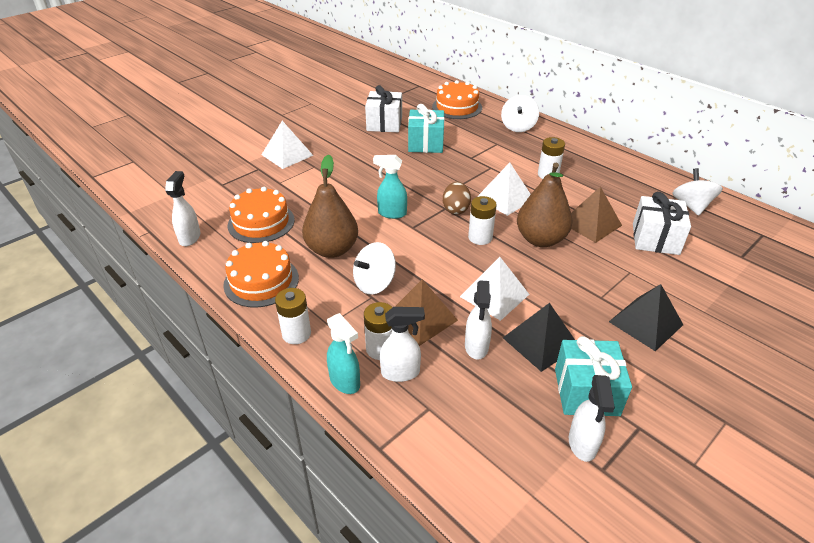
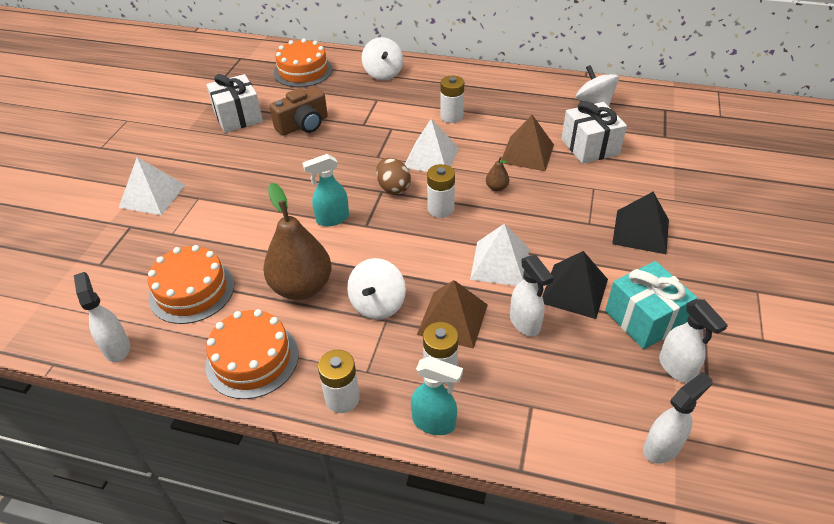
camera: 30 degrees left, 5 degrees up
white spray bottle [380,307,425,382] -> white spray bottle moved to [643,372,713,464]
turquoise gift [408,104,445,153] -> brown camera [270,86,328,135]
brown pear [517,163,573,247] -> brown pear [486,157,509,191], size x0.41

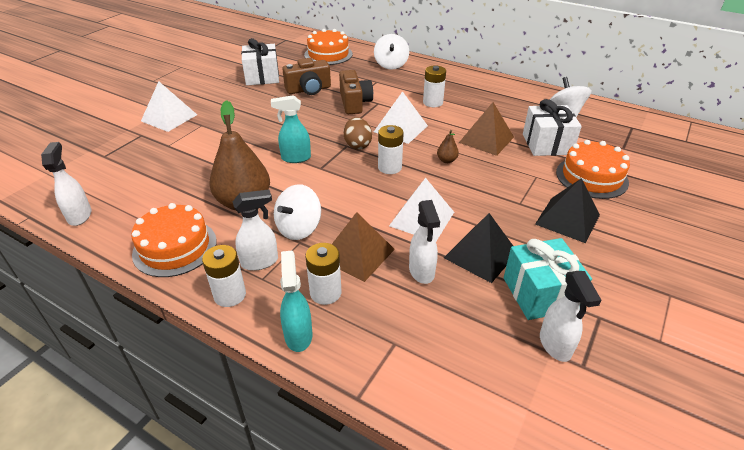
camera: 15 degrees right, 5 degrees down
orange cake [148,245,234,324] -> orange cake moved to [556,140,630,199]
turquoise spray bottle [411,357,463,435] -> turquoise spray bottle turned 135 degrees counterclockwise [280,251,312,352]
white spray bottle [643,372,713,464] -> white spray bottle moved to [232,190,278,271]
none -> brown camera [339,70,373,114]

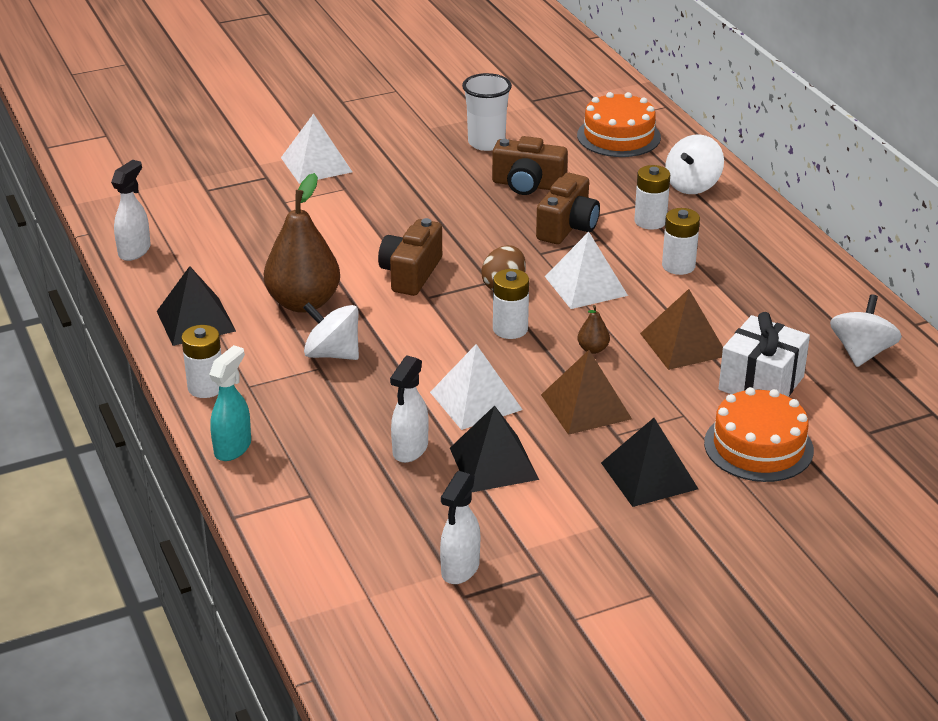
camera: 35 degrees right, 5 degrees down
orange cake [131,203,217,277] -> black pyramid [157,266,236,346]
white spray bottle [232,190,278,271] -> none
white gift [241,38,279,85] -> white cup [462,73,512,151]
turquoise spray bottle [271,95,311,163] -> brown camera [378,218,442,296]
white spinning top [274,184,321,240] -> white spinning top turned 45 degrees clockwise [303,302,359,360]
white battery [305,243,341,305] -> white battery moved to [634,165,670,230]
brown pyramid [332,212,395,282] -> brown pyramid moved to [541,350,632,435]
turquoise gift [504,238,592,320] -> none

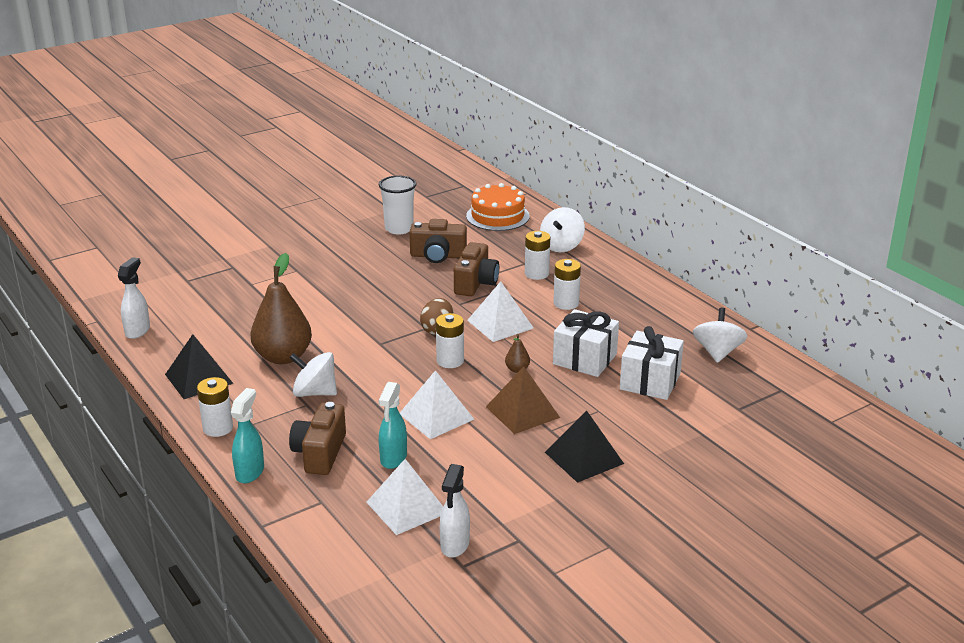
camera: 10 degrees left, 5 degrees down
white pyramid [281,114,352,184] -> white pyramid moved to [366,459,443,535]
brown camera [378,218,442,296] -> brown camera moved to [289,402,346,475]
white spray bottle [390,356,429,463] -> turquoise spray bottle [379,382,407,469]
black pyramid [450,405,539,492] -> none
brown pyramid [640,289,723,370] -> white gift [553,309,619,377]
orange cake [704,387,814,482] -> none

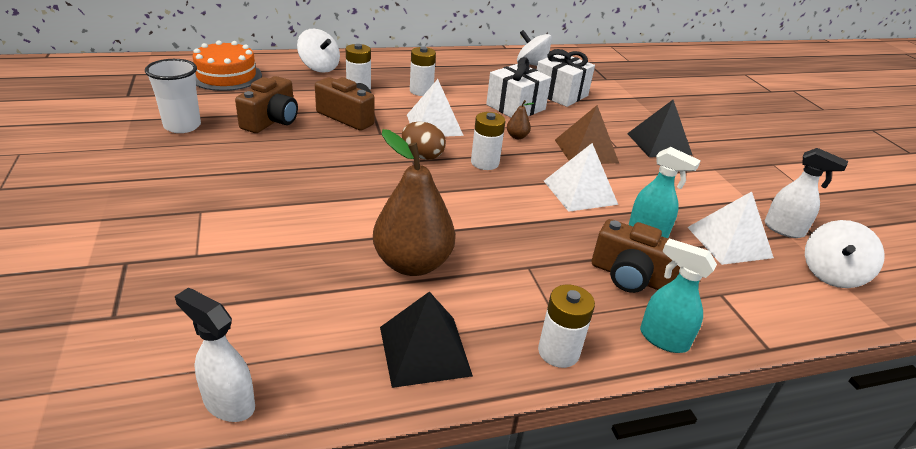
camera: 75 degrees left, 5 degrees up
white spinning top [289,352,337,397] -> white spinning top moved to [805,220,885,288]

